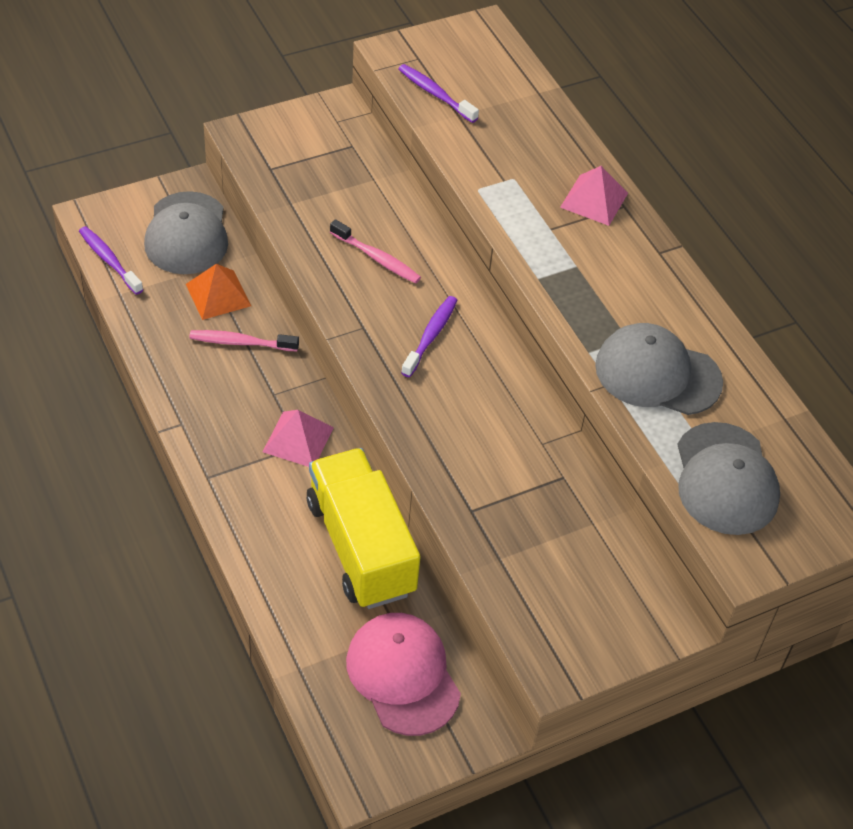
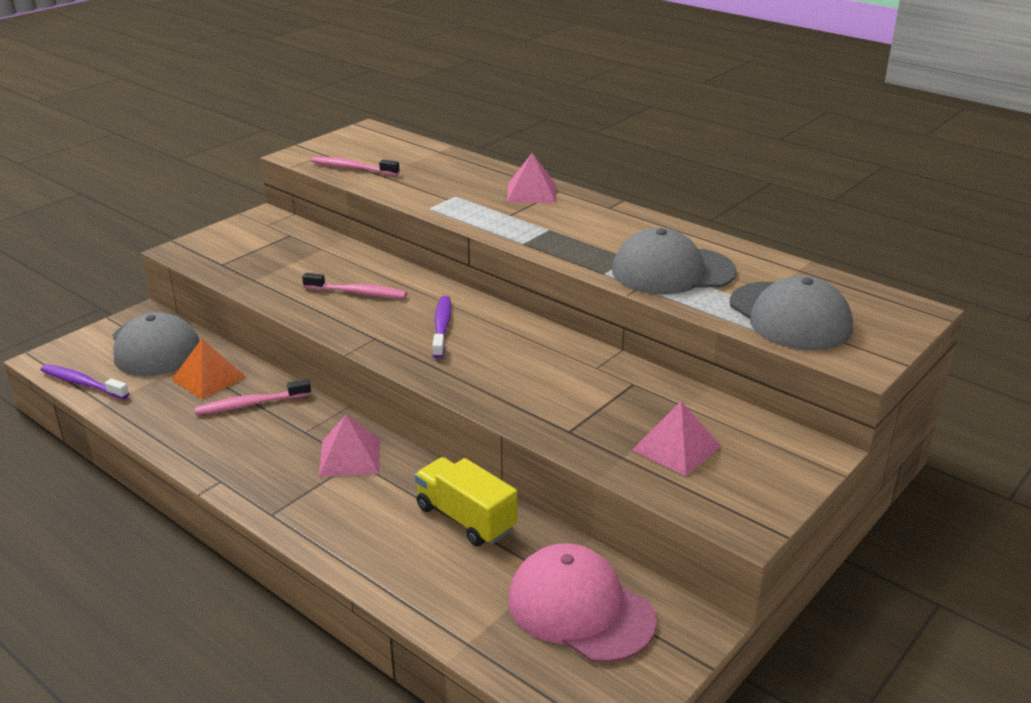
camera: 20 degrees left, 20 degrees down
yellow truck [307,448,420,609] -> yellow truck [415,457,517,546], size x0.62
purple toothbrush [398,64,479,123] -> pink toothbrush [311,157,400,176]
none -> pink pyramid [632,401,721,476]

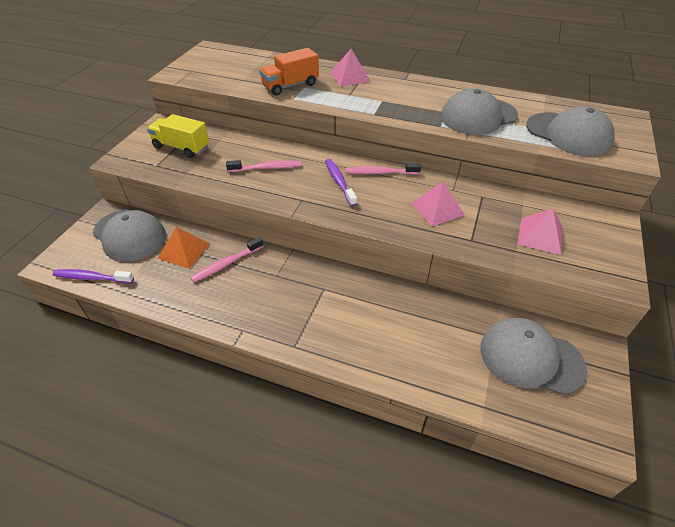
camera: 20 degrees left, 15 degrees up
pink toothbrush [311,157,400,176] -> pink toothbrush moved to [346,163,421,175]
pink pyramid [319,415,380,477] -> pink pyramid moved to [411,181,465,226]
yellow truck [415,457,517,546] -> yellow truck moved to [147,114,209,158]
pink cap [508,543,657,663] -> grey cap [480,318,587,395]
none -> orange truck [259,48,319,95]

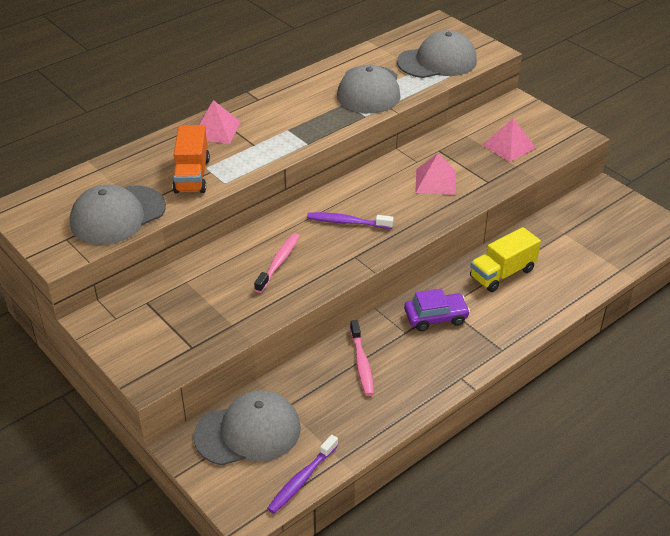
camera: 60 degrees left, 5 degrees down
yellow truck [147,114,209,158] -> yellow truck moved to [470,227,541,292]
orange pyramid [158,227,210,269] -> none
pink toothbrush [346,163,421,175] -> none
grey cap [480,318,587,395] -> grey cap moved to [70,185,166,244]
none -> purple car [404,289,470,331]

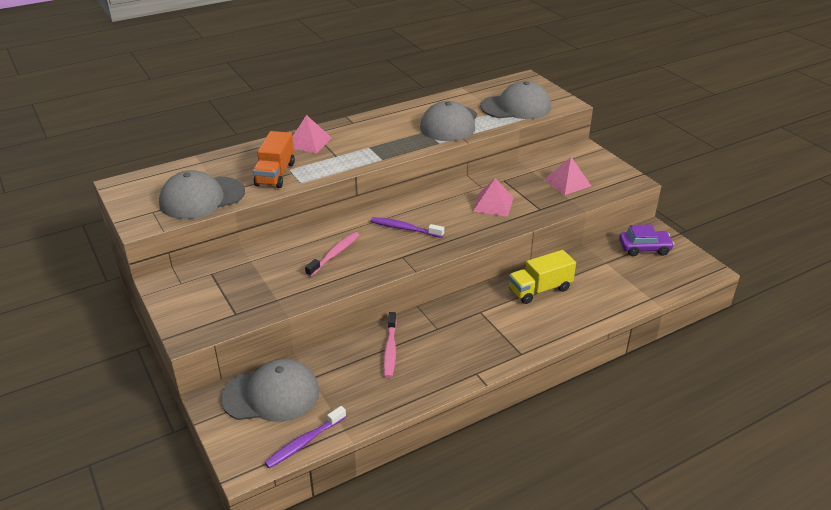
camera: 10 degrees right, 5 degrees down
purple car [404,289,470,331] -> purple car moved to [619,225,674,256]

